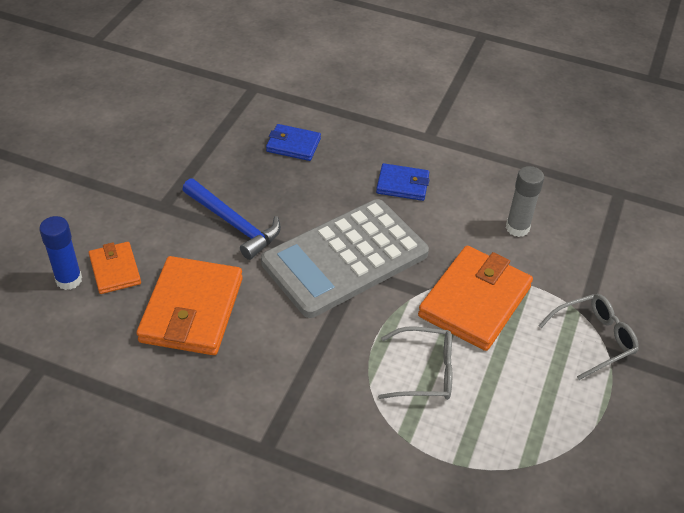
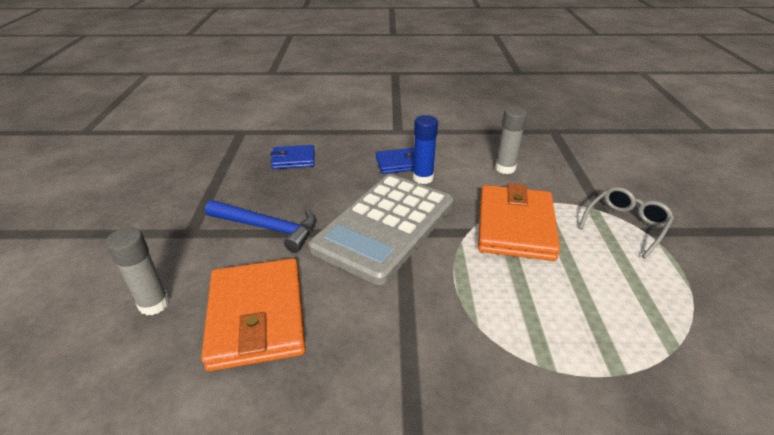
camera: 20 degrees left, 10 degrees down
blue glue stick [39,216,82,290] -> blue glue stick moved to [413,115,438,184]
orange wallet [89,242,141,294] -> grey glue stick [106,227,170,316]
grey glasses [378,327,452,400] -> none

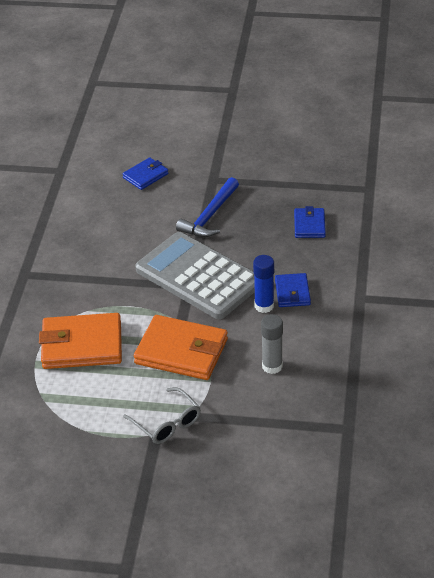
camera: 100 degrees right, 5 degrees up
grey glue stick [106,227,170,316] -> blue wallet [123,157,168,190]
orange wallet [201,258,306,371] -> orange wallet moved to [39,313,122,369]

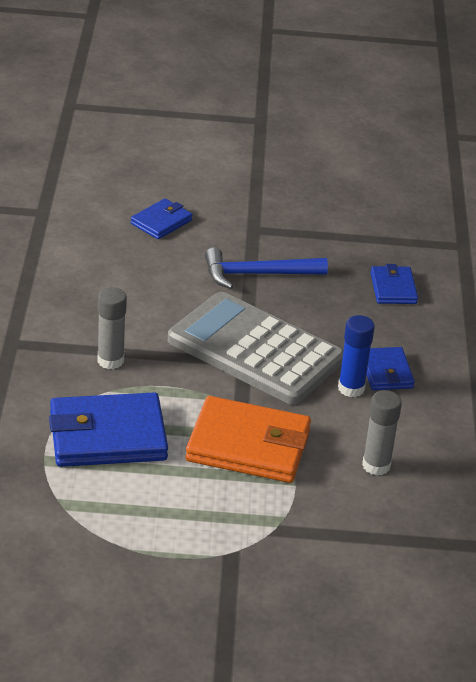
camera: 10 degrees left, 5 degrees down
orange wallet [39,313,122,369] -> blue wallet [49,392,168,467]
grey glasses [123,387,201,444] -> none
blue hammer [176,177,239,237] -> blue hammer turned 60 degrees clockwise [205,247,328,289]
none -> grey glue stick [98,287,127,369]

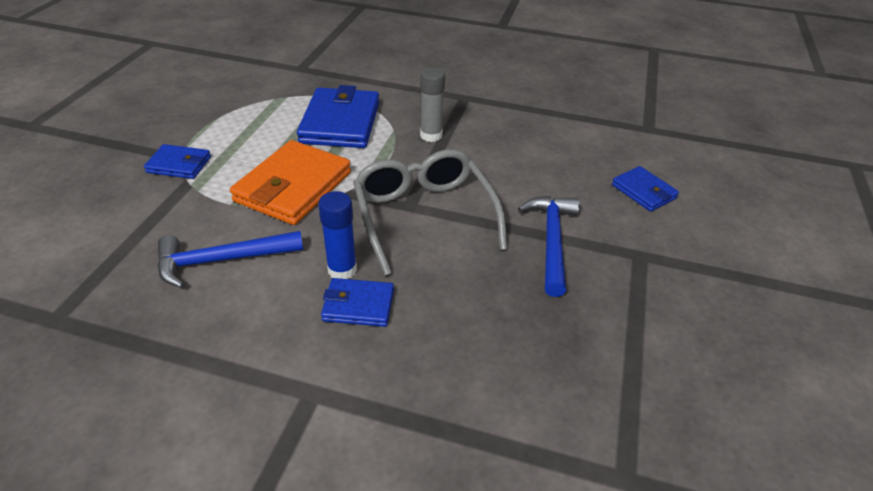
camera: 105 degrees right, 5 degrees up
grey calculator [168,292,344,405] -> grey glasses [353,149,507,276]
grey glue stick [362,390,402,476] -> blue hammer [157,231,303,288]
blue wallet [370,264,418,304] -> blue wallet moved to [144,144,211,179]

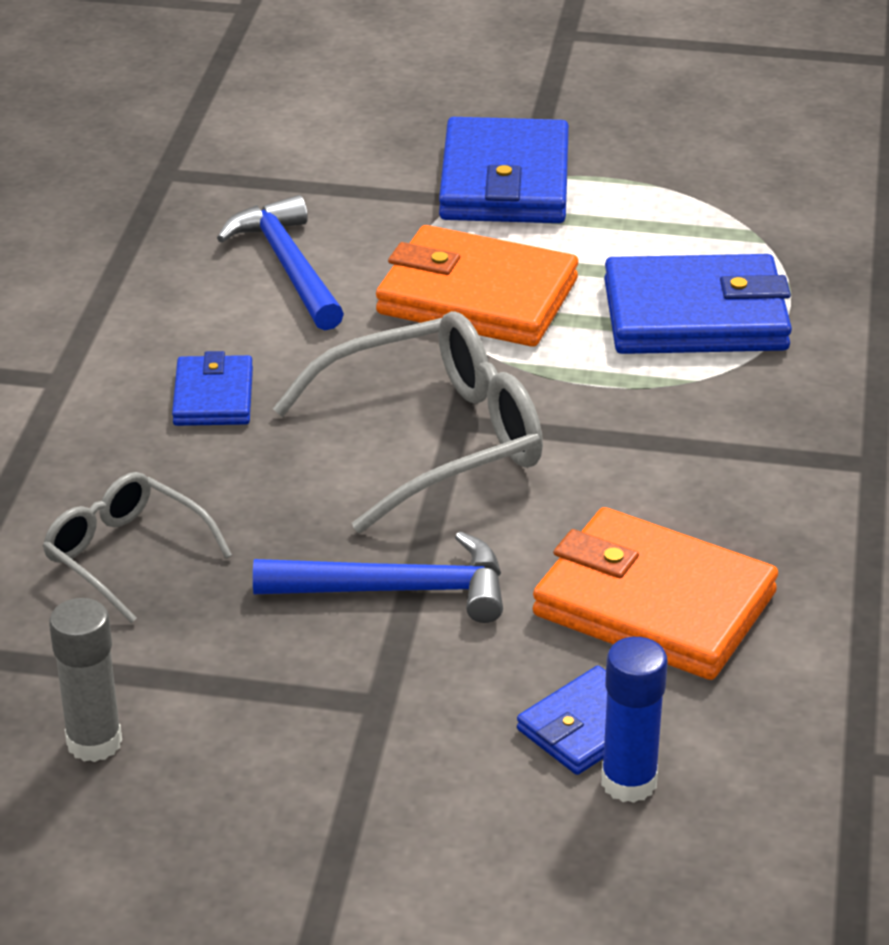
camera: 85 degrees right, 5 degrees down
blue wallet [144,144,211,179] -> blue wallet [439,117,569,223], size x1.85
blue glue stick [318,191,357,279] -> blue glue stick moved to [601,637,668,803]
grey glue stick [420,67,445,142] -> grey glue stick moved to [49,598,122,762]
none -> grey glasses [43,472,232,623]
none -> orange wallet [533,507,778,680]

